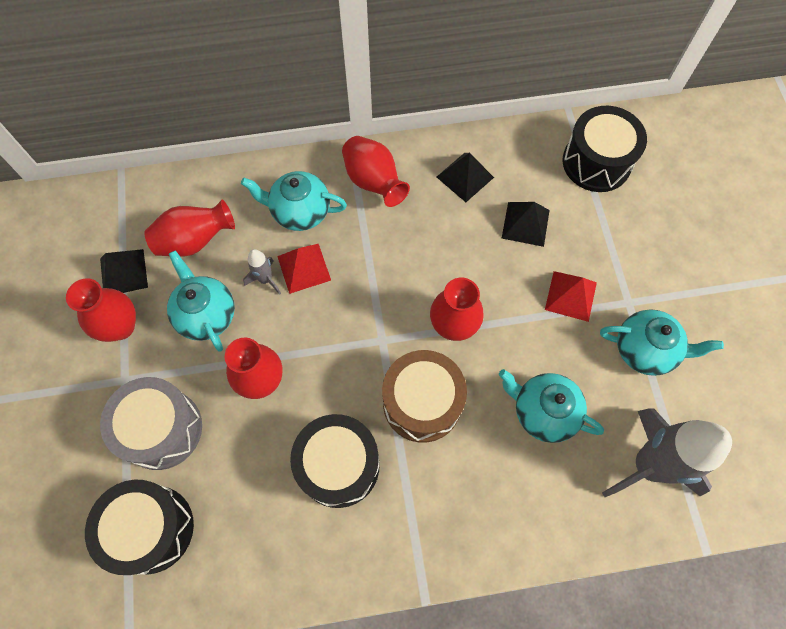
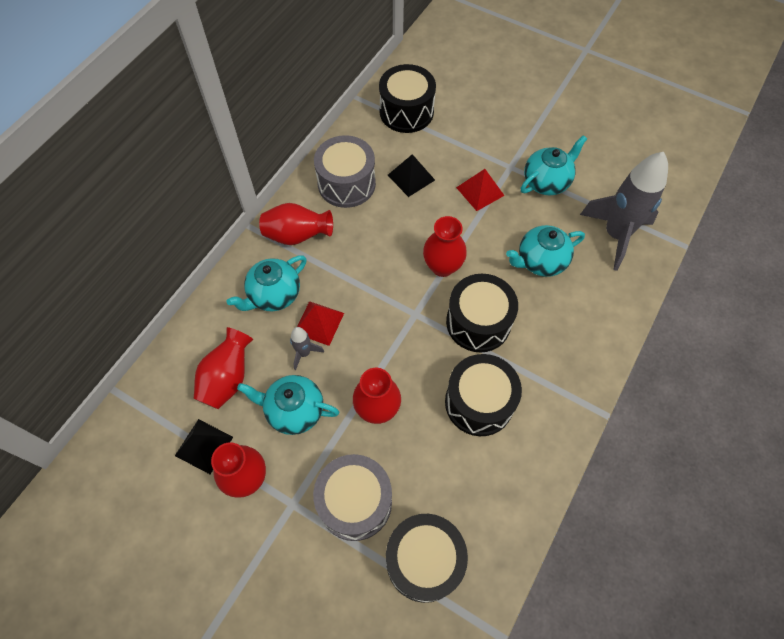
camera: 50 degrees left, 5 degrees down
brown drum [382,350,467,443] -> black drum [446,274,518,352]
black pyramid [437,153,494,202] -> grey drum [314,135,376,208]

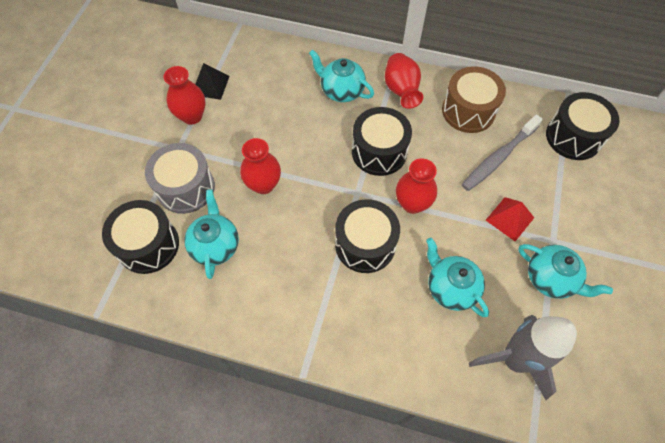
camera: 75 degrees right, 0 degrees up
red vase [194,327,253,409] -> none
turquoise teapot [237,375,339,435] -> turquoise teapot moved to [184,189,239,279]
grey rocket [290,327,324,370] -> none
red pyramid [297,301,344,346] -> none
grey drum [314,135,376,208] -> brown drum [442,66,506,133]
black pyramid [388,154,435,197] -> grey toothbrush [461,115,543,191]
black drum [445,354,522,436] -> black drum moved to [352,107,412,176]

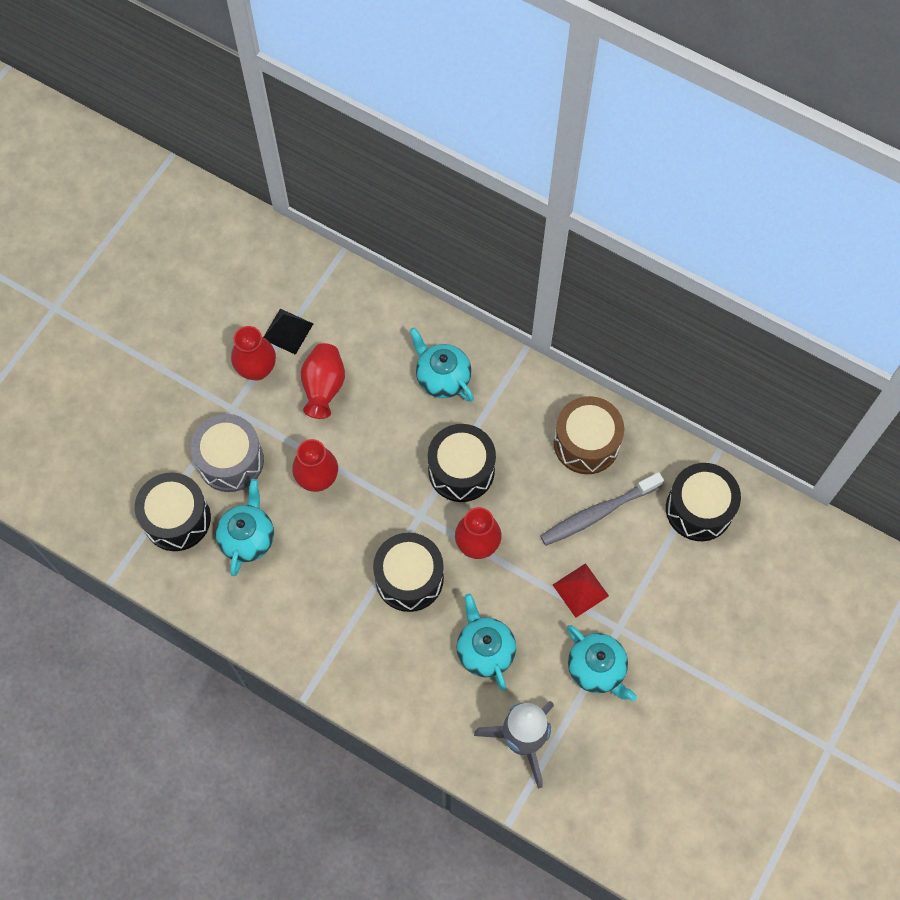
camera: 15 degrees right, 5 degrees up
red vase [385,53,423,109] -> red vase moved to [301,343,345,419]

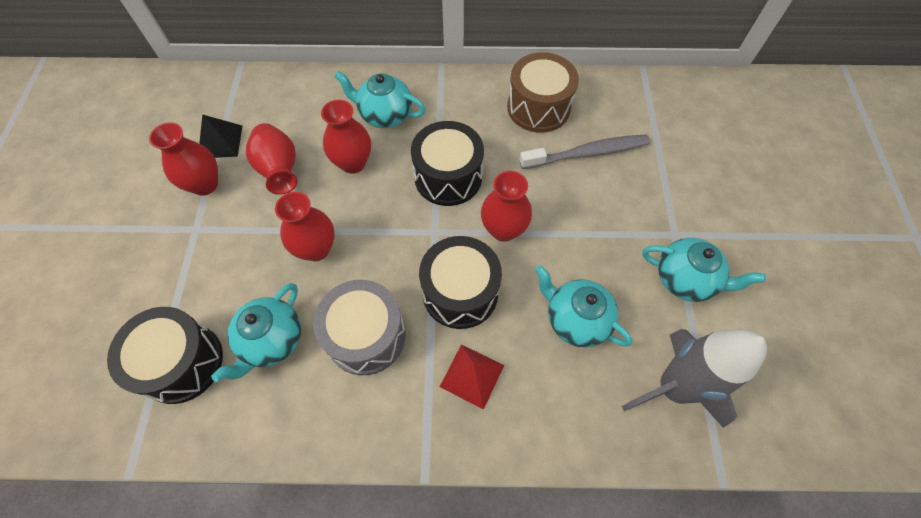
camera: 30 degrees left, 5 degrees down
grey drum [191,414,264,492] -> grey drum moved to [313,280,406,375]
turquoise teapot [216,479,274,576] -> turquoise teapot turned 135 degrees counterclockwise [211,283,301,382]
grey toothbrush [540,472,664,546] -> grey toothbrush turned 135 degrees counterclockwise [520,134,650,169]
red pyramid [553,563,609,618] -> red pyramid moved to [440,344,504,410]
black drum [666,463,741,541] -> none
none -> red vase [321,100,371,174]

